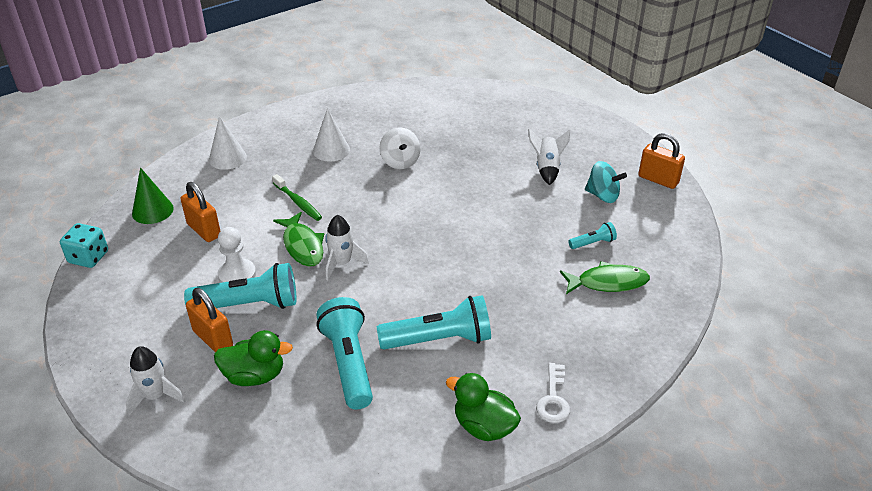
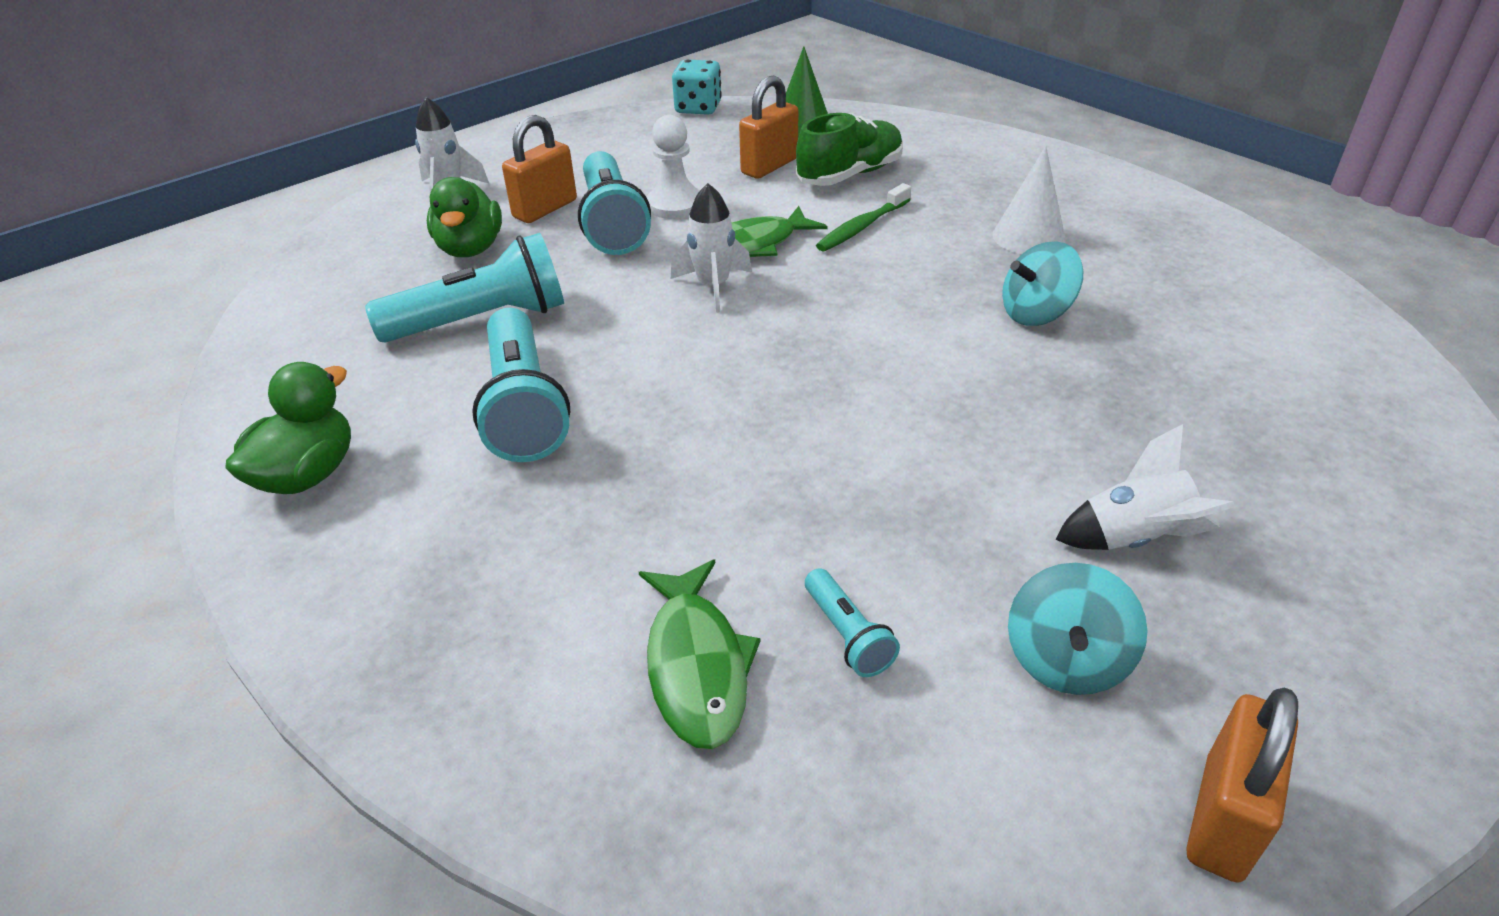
camera: 85 degrees right, 0 degrees up
white cone [209,116,247,170] -> none
white spinning top [379,127,421,169] -> turquoise spinning top [1002,241,1083,326]
white key [536,363,570,423] -> none
none -> green shoe [796,113,903,186]

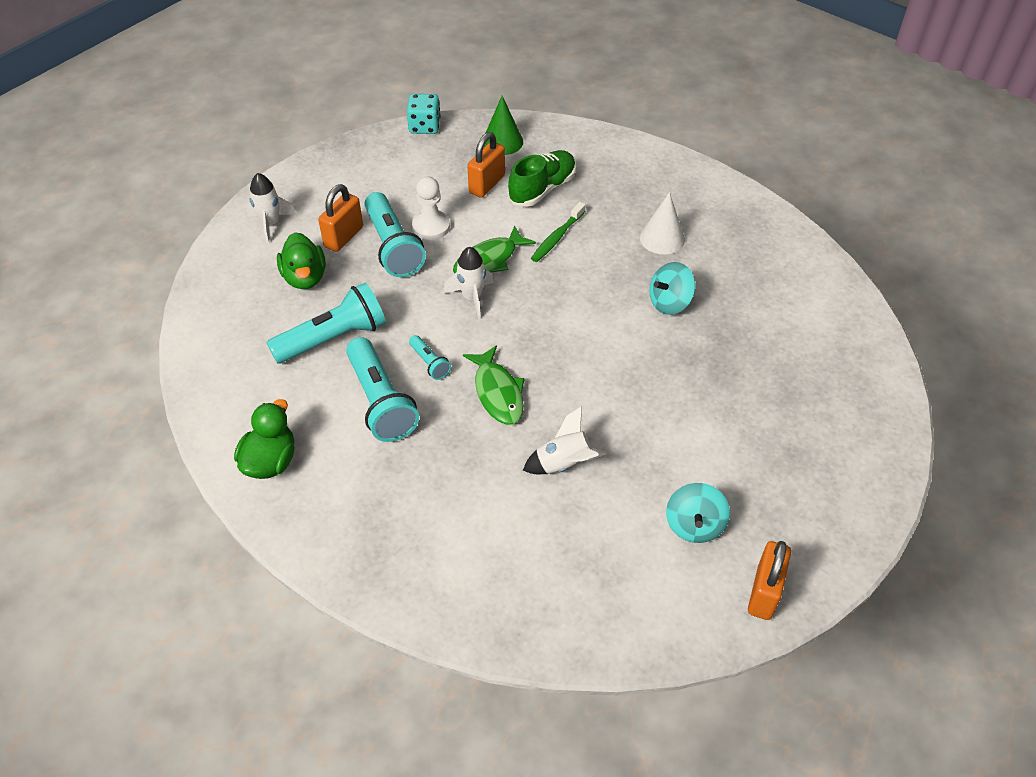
camera: 10 degrees left, 10 degrees up
green fish [639,559,761,749] -> green fish moved to [463,345,525,425]
turquoise flashlight [805,568,900,677] -> turquoise flashlight moved to [409,335,451,380]
white rocket [1056,424,1235,550] -> white rocket moved to [523,406,607,474]

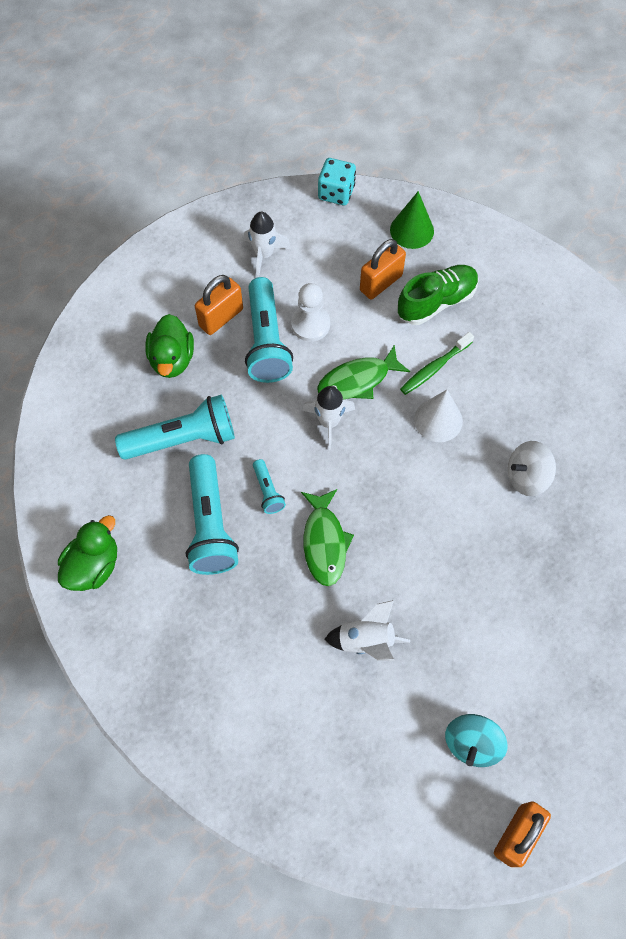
camera: 15 degrees right, 15 degrees up
white rocket [247,173,297,244] -> white rocket moved to [244,212,291,277]
white cone [640,192,685,255] -> white cone moved to [414,390,463,442]
turquoise spinning top [649,262,695,315] -> white spinning top [508,441,556,496]

